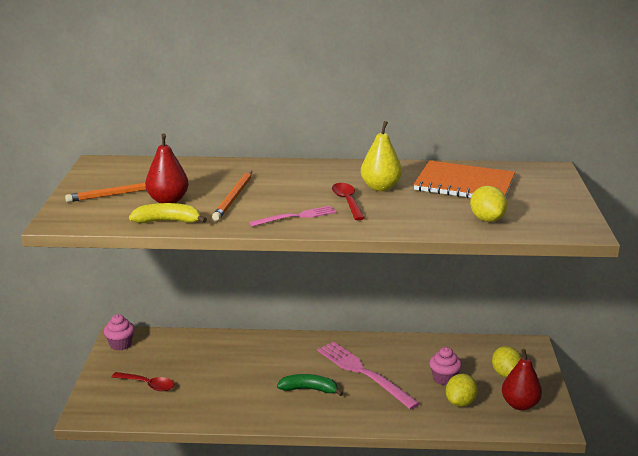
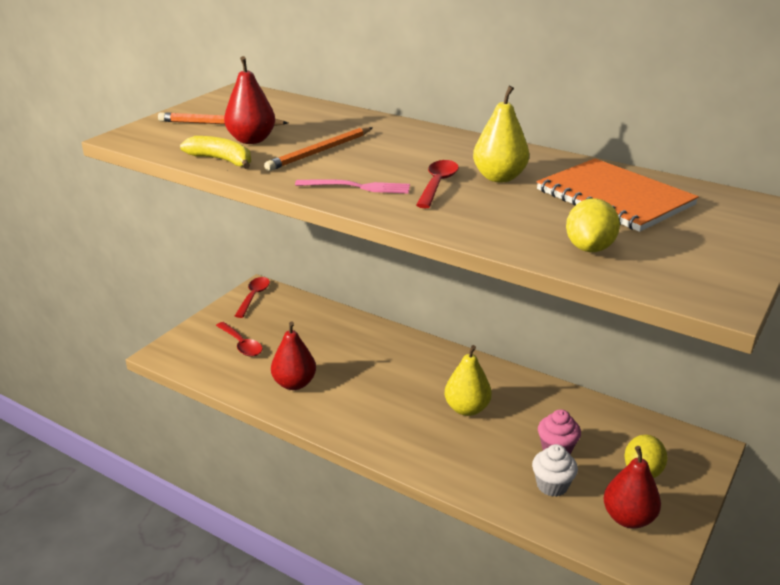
camera: 30 degrees right, 5 degrees up
pink cupcake [104,314,135,351] -> red spoon [235,277,270,318]
green banana [277,374,343,396] -> none
pink fork [317,342,420,410] -> yellow pear [445,345,492,416]
yellow lemon [446,374,478,407] -> white cupcake [532,444,578,497]
none -> red pear [271,322,316,390]

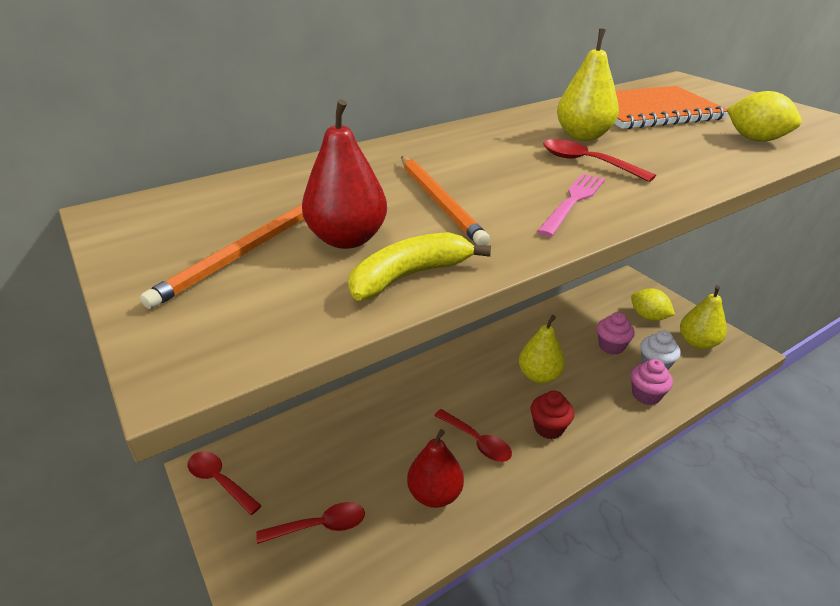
camera: 65 degrees left, 5 degrees up
red pear [603,446,661,529] -> yellow pear [680,285,727,350]
none -> red spoon [434,409,512,462]
none -> red cupcake [530,391,574,439]
none -> pink cupcake [631,359,673,405]

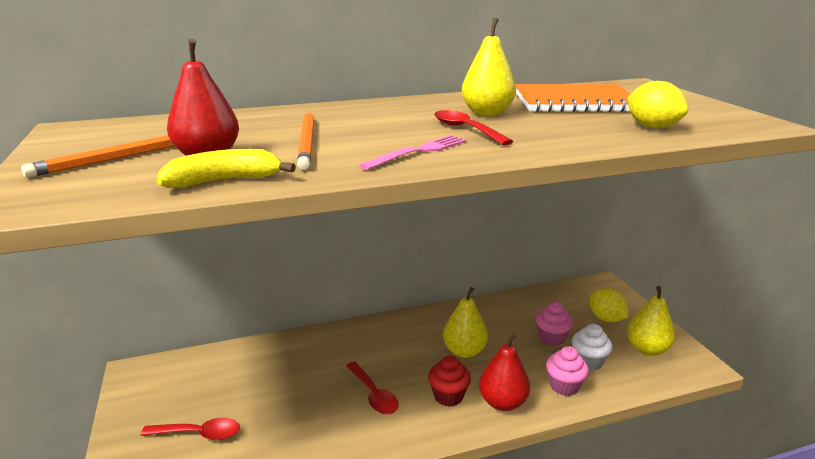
camera: 15 degrees right, 10 degrees down
red spoon [187,451,262,515] -> none
red pear [407,429,464,508] -> red pear moved to [479,333,530,411]

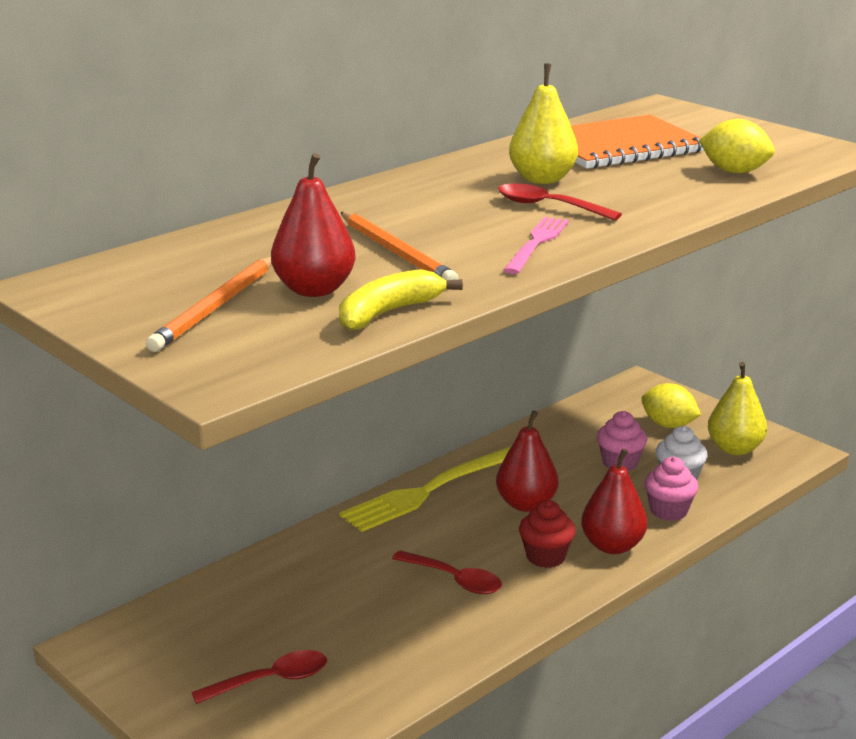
camera: 25 degrees left, 0 degrees up
yellow pear [443,287,488,358] -> red pear [496,410,558,512]
none -> yellow fork [339,446,511,532]

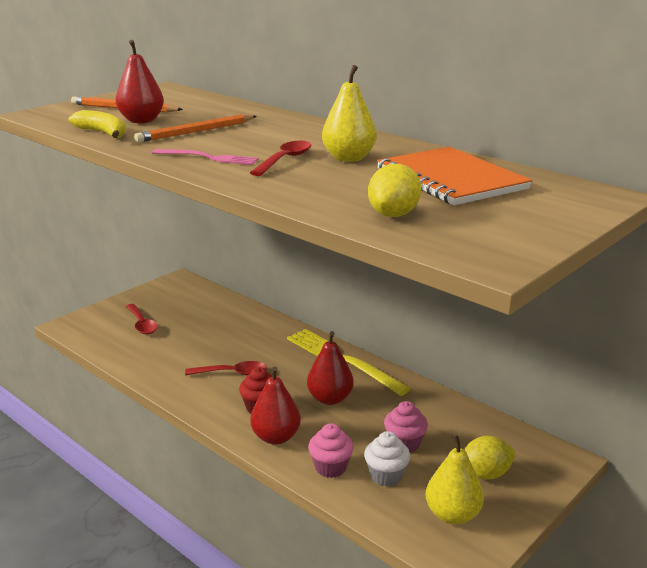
camera: 85 degrees right, 0 degrees up
red spoon [392,550,502,594] -> red spoon turned 120 degrees counterclockwise [185,361,267,376]
yellow lemon [641,383,701,428] -> yellow lemon turned 45 degrees clockwise [464,436,515,480]

